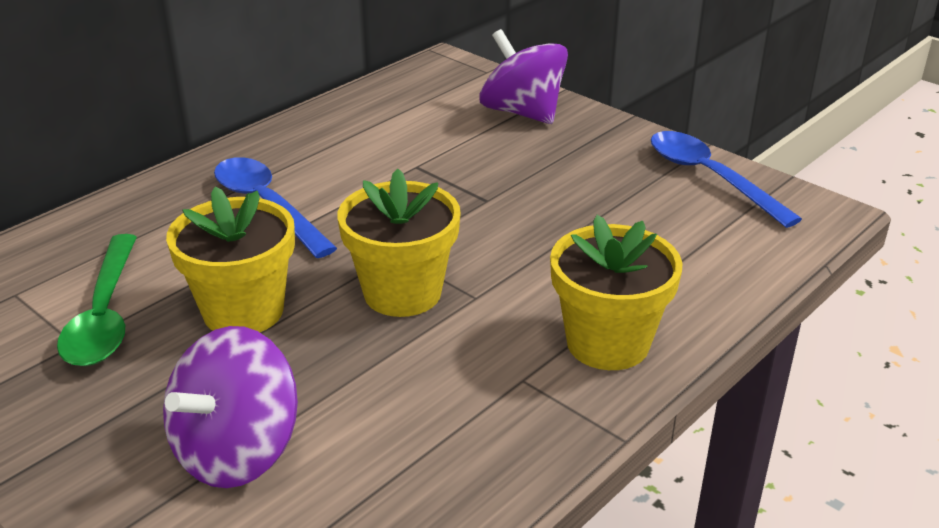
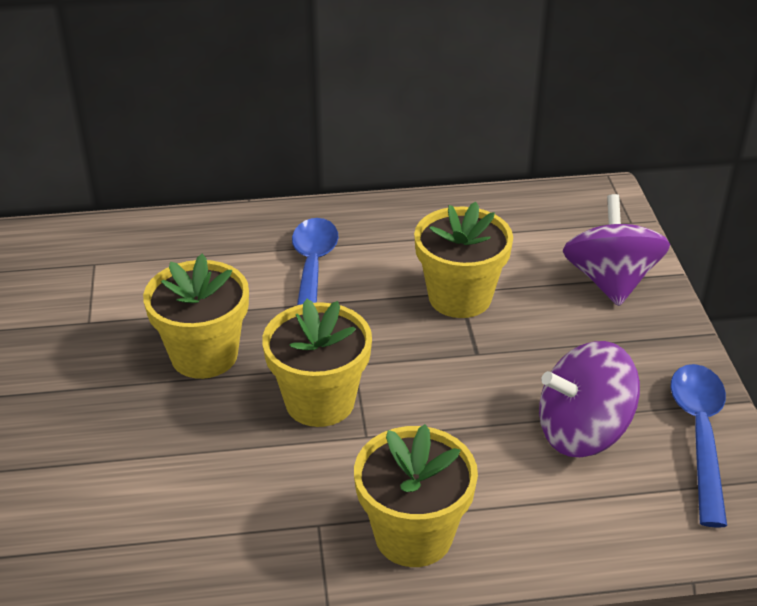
camera: 40 degrees right, 5 degrees up
green spoon [57,234,137,366] -> none
purple spinning top [163,326,298,488] -> purple spinning top moved to [539,341,640,457]
none -> yellow flower pot [414,202,513,318]

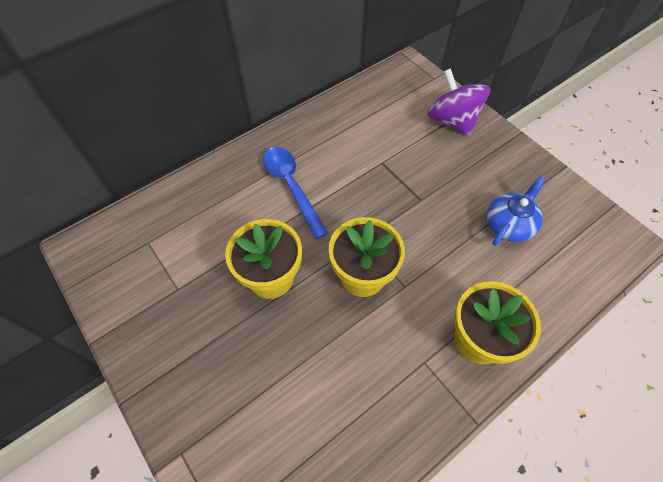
camera: 30 degrees left, 20 degrees up
yellow flower pot [414,202,513,318] -> none
purple spinning top [539,341,640,457] -> blue teapot [487,177,545,246]
blue spoon [671,364,727,528] -> none

